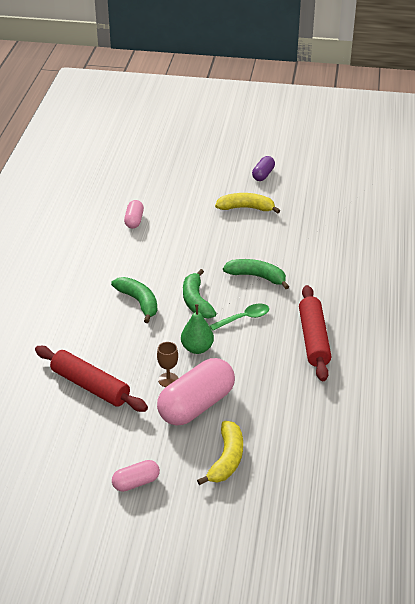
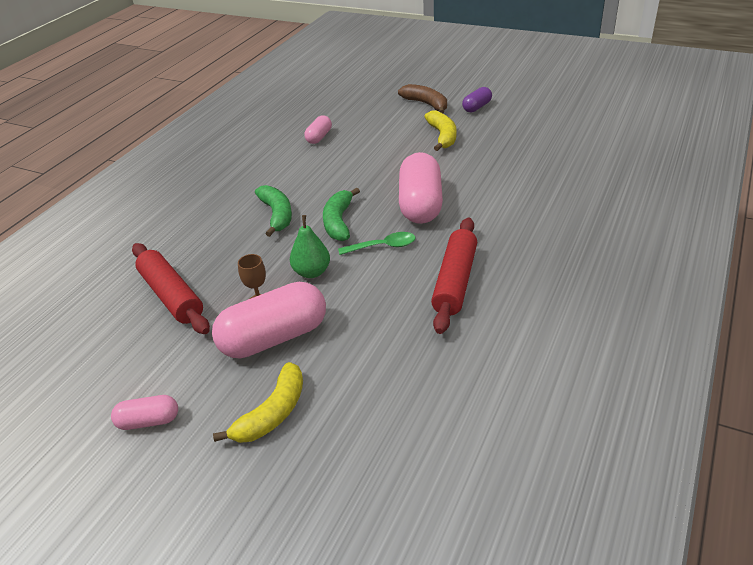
camera: 20 degrees right, 0 degrees up
yellow banana [215,193,280,214] -> yellow banana turned 60 degrees clockwise [424,110,456,151]
green banana [223,259,289,289] -> pink capsule [399,152,443,224]
none -> brown banana [398,84,447,114]

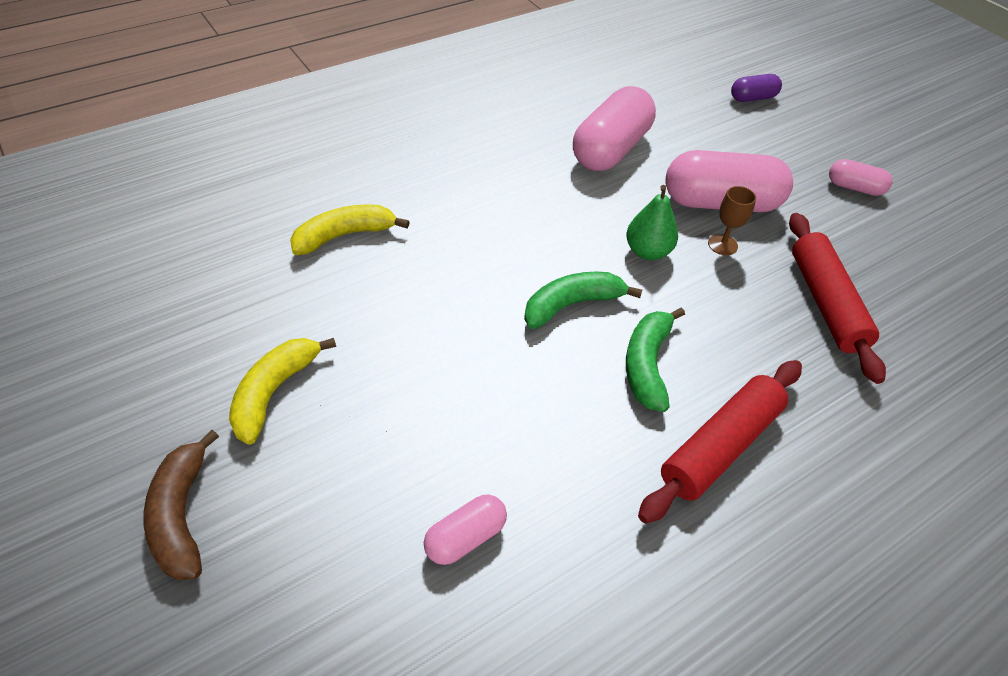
camera: 155 degrees left, 10 degrees up
yellow banana [213,362,303,443] -> yellow banana moved to [290,204,410,255]
green banana [323,188,360,241] -> green banana turned 150 degrees counterclockwise [524,272,642,329]
green spoon [338,232,415,255] -> none
pink capsule [399,152,443,224] -> pink capsule moved to [573,86,656,171]
red rolling pin [431,218,477,334] -> red rolling pin moved to [638,360,802,524]
purple capsule [462,87,492,112] -> purple capsule moved to [731,74,782,102]

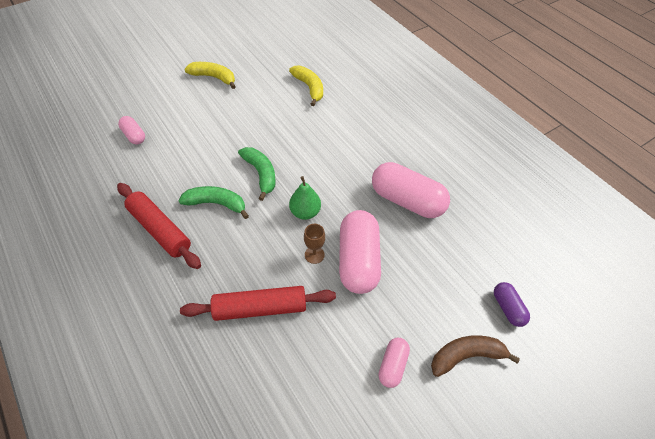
camera: 90 degrees right, 5 degrees up
brown banana [144,430,219,580] -> brown banana moved to [431,335,520,377]

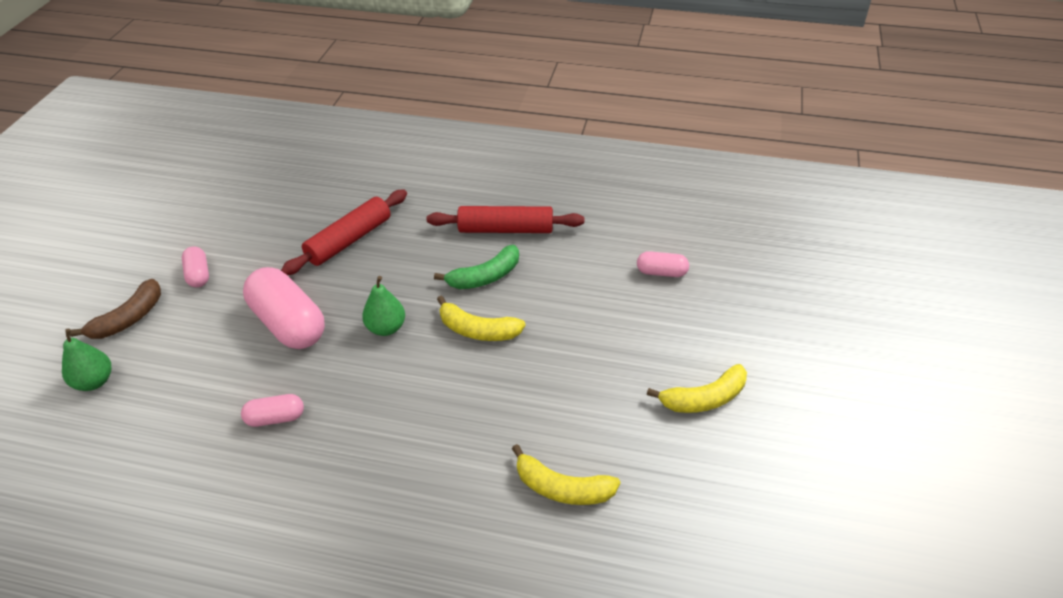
camera: 140 degrees right, 10 degrees down
green banana [238,147,276,201] -> yellow banana [437,295,526,341]
brown goblet [304,224,325,264] -> none
pink capsule [372,162,450,218] -> pink capsule [241,394,304,427], size x0.50
purple capsule [494,282,530,327] -> green pear [62,329,111,391]

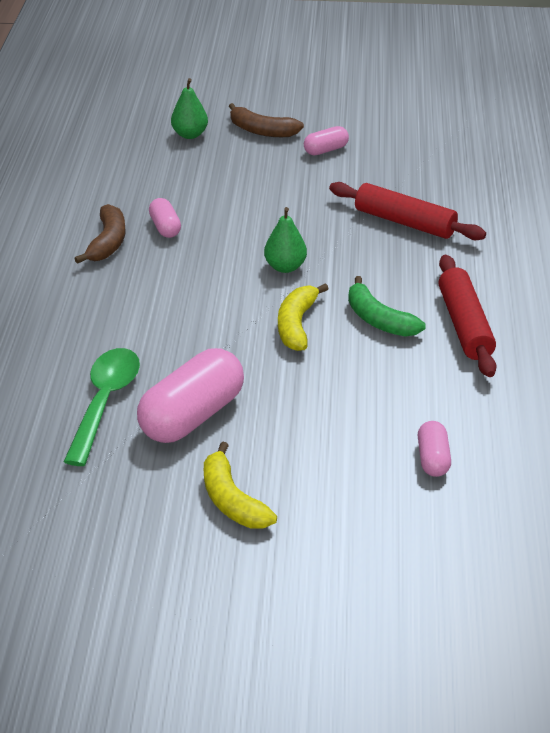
camera: 80 degrees right, 5 degrees down
pink capsule [243,267,325,349] -> pink capsule moved to [137,348,244,443]
yellow banana [512,444,621,505] -> green spoon [64,348,140,466]
none -> brown banana [74,204,126,264]

